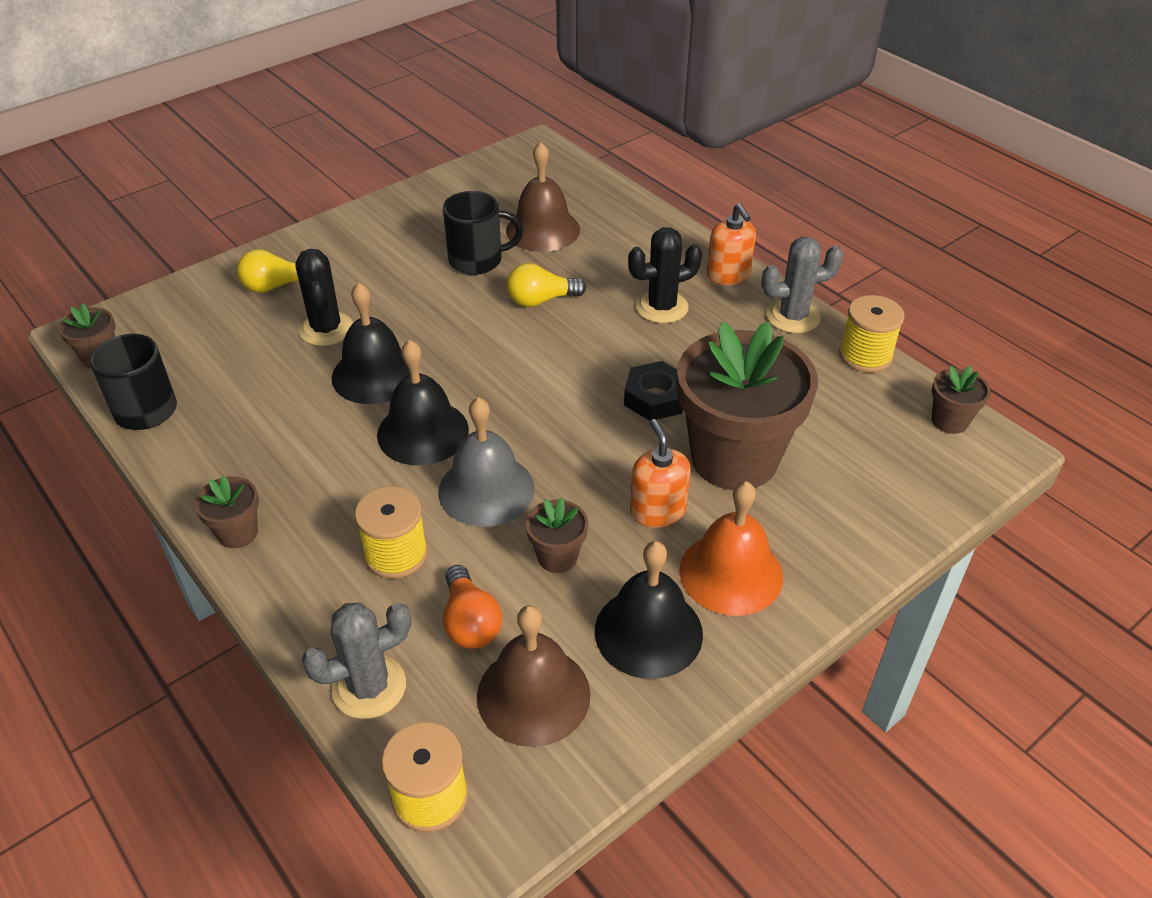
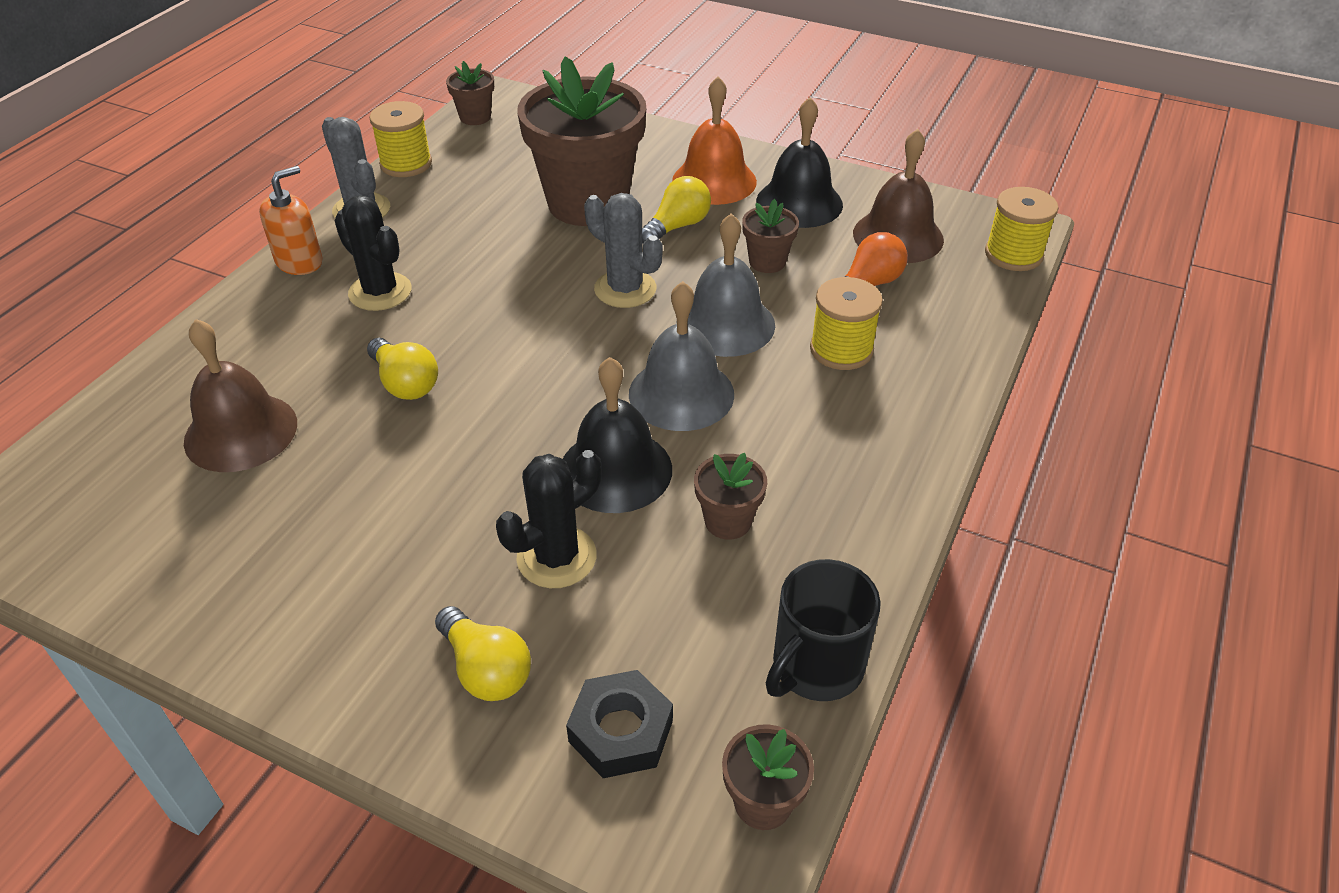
camera: 115 degrees left, 0 degrees up
brown flower pot [194,475,259,548] -> brown flower pot moved to [694,453,767,539]
grey cactus [302,602,411,719] -> grey cactus moved to [584,193,663,308]
black bell [377,339,469,465] -> grey bell [629,281,734,431]
black mug [443,191,523,275] -> none
black nut [624,361,683,421] -> black nut moved to [566,670,673,778]
orange soap dispenser [630,419,691,528] -> yellow light bulb [642,176,711,243]

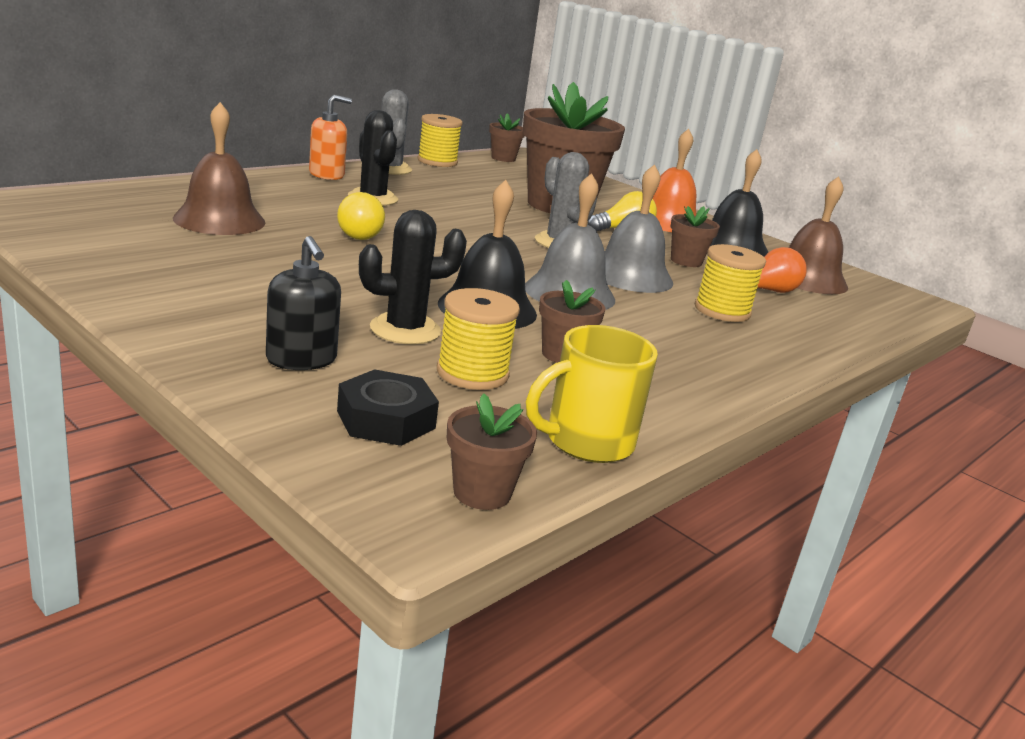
camera: 15 degrees right, 20 degrees down
yellow light bulb [435,606,531,701] -> black soap dispenser [266,236,341,370]
black mug [766,559,881,701] -> yellow mug [526,325,658,463]
yellow spool [985,187,1058,271] -> yellow spool moved to [437,288,520,390]

